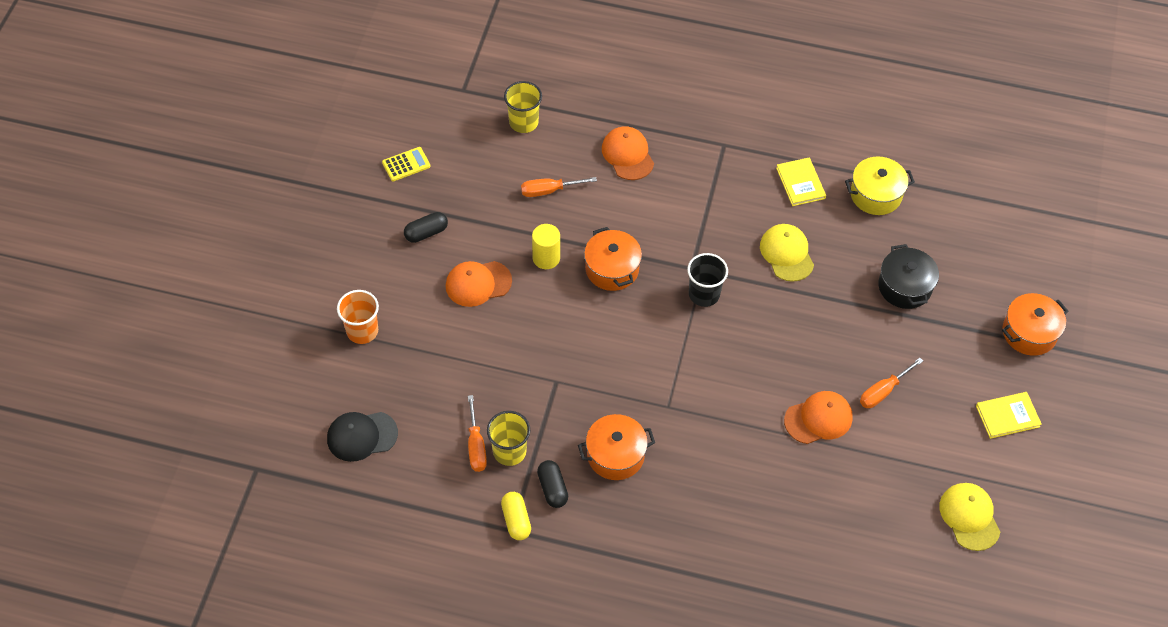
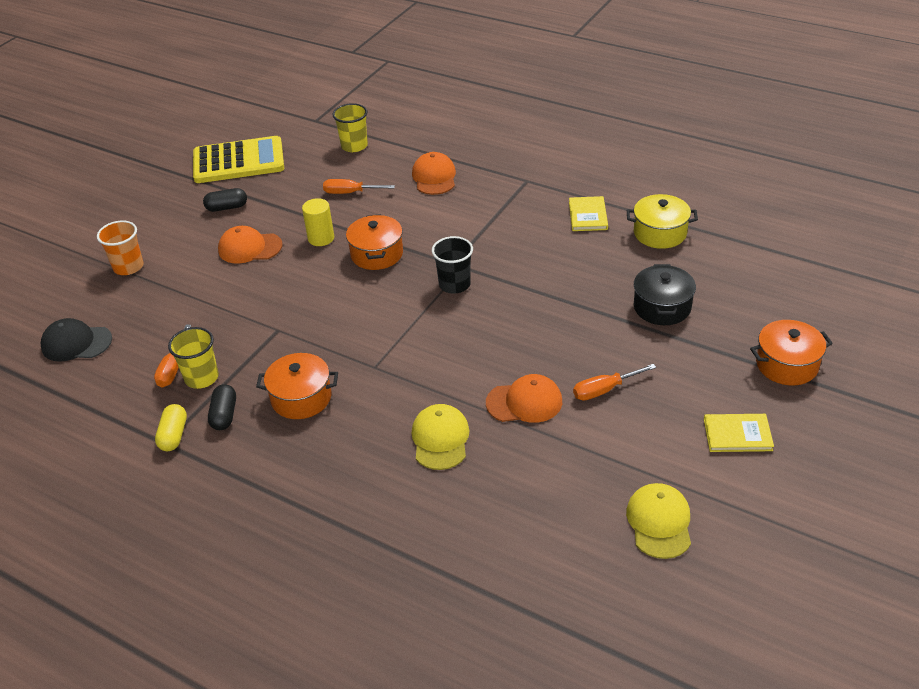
camera: 20 degrees right, 15 degrees down
yellow calculator [382,147,431,181] -> yellow calculator [193,136,284,183], size x2.31
yellow cap [760,224,814,282] -> yellow cap moved to [412,404,469,470]

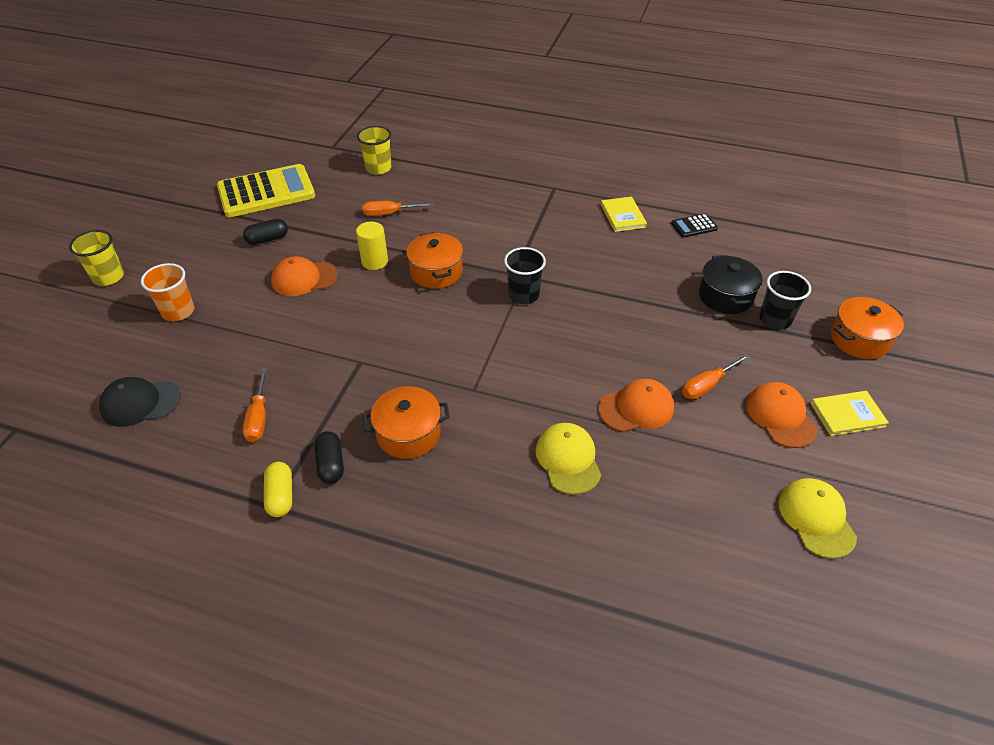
camera: 15 degrees left, 5 degrees up
yellow cup [168,327,219,389] -> yellow cup moved to [69,230,124,286]
orange cap [412,152,456,195] -> orange cap moved to [746,382,817,448]
yellow pot [627,194,698,249] -> black calculator [671,213,718,238]
none -> black cup [759,271,811,329]

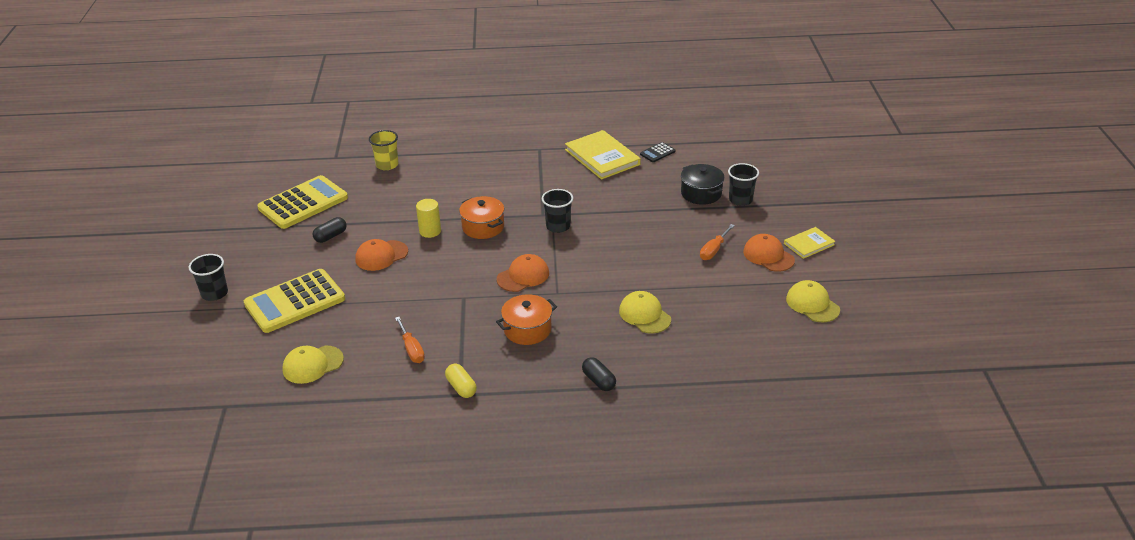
camera: 20 degrees left, 10 degrees down
yellow cup [69,230,124,286] -> black cup [189,254,228,301]
black cap [99,377,181,427] -> yellow cap [282,345,344,384]
orange cup [141,263,194,321] -> yellow calculator [244,269,345,333]
black capsule [314,431,344,484] -> black capsule moved to [582,357,616,391]
orange screwdriver [362,201,434,216] -> none
orange cap [598,379,674,432] -> orange cap moved to [497,254,549,292]
yellow book [601,197,647,232] -> yellow book [565,130,641,180], size x1.79
orange pot [831,297,904,359] -> none

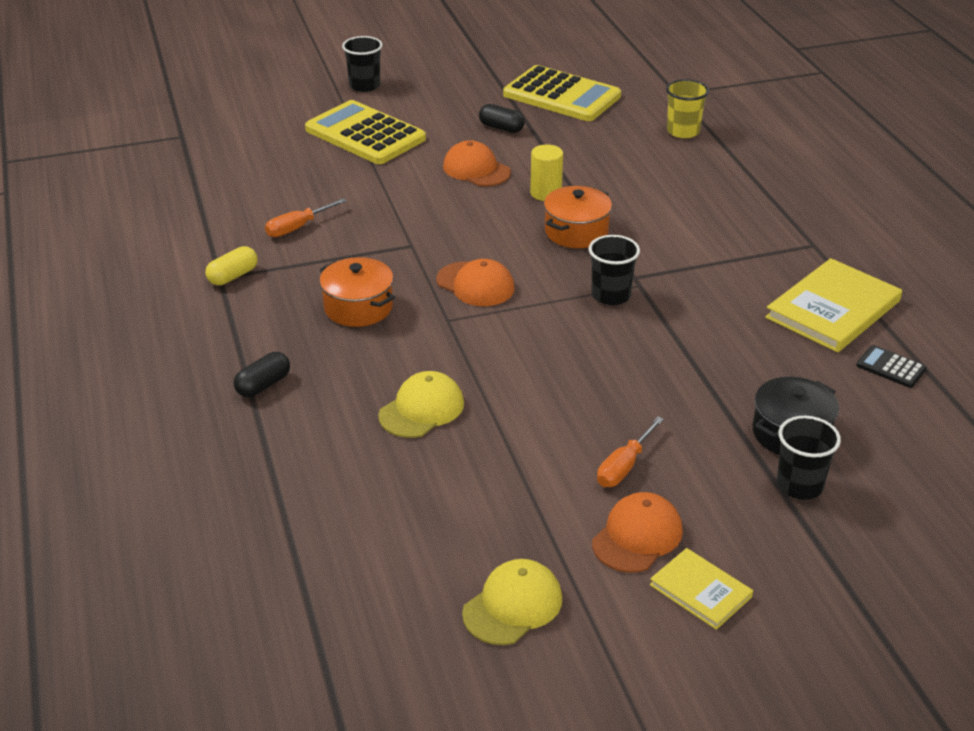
camera: 75 degrees right, 0 degrees up
yellow cap [282,345,344,384] -> none
orange screwdriver [700,224,735,260] -> orange screwdriver turned 75 degrees counterclockwise [597,417,664,487]

